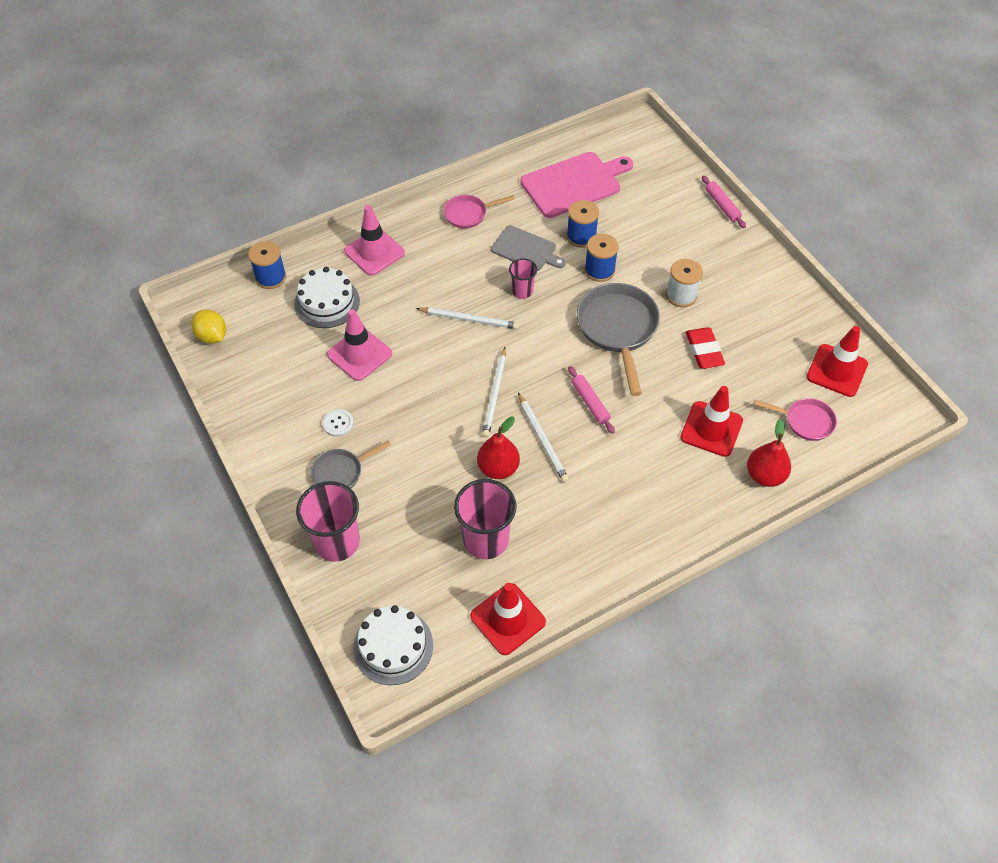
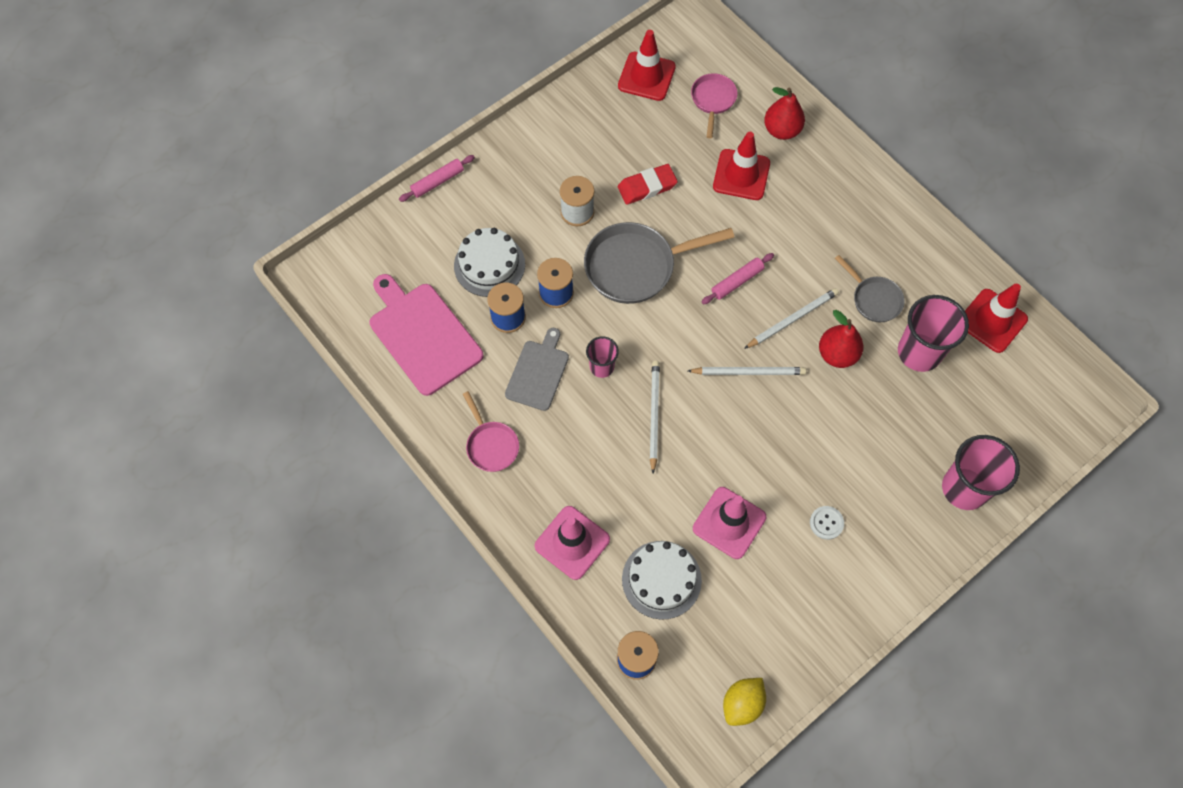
camera: 100 degrees left, 10 degrees up
grey pan [311,440,391,489] -> grey pan moved to [835,255,905,322]
white cake [353,605,433,685] -> white cake moved to [454,228,525,297]

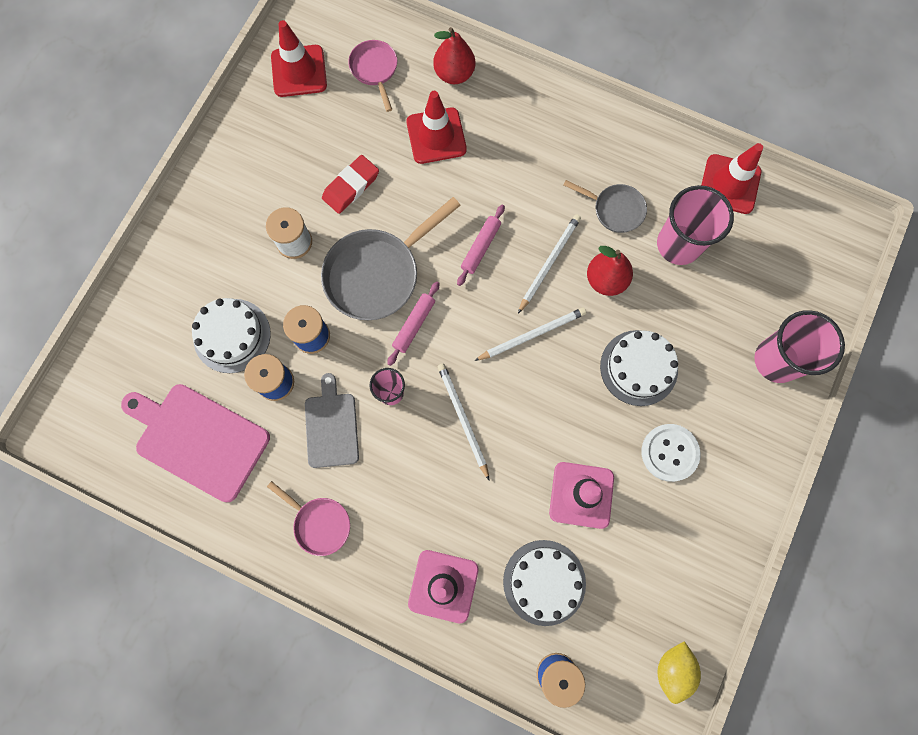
camera: 25 degrees left, 10 degrees up
pink rolling pin [399,155,475,202] -> pink rolling pin moved to [387,281,440,366]
white button [810,506,844,540] -> white button [641,424,701,482], size x1.66
none -> white cake [600,330,678,406]

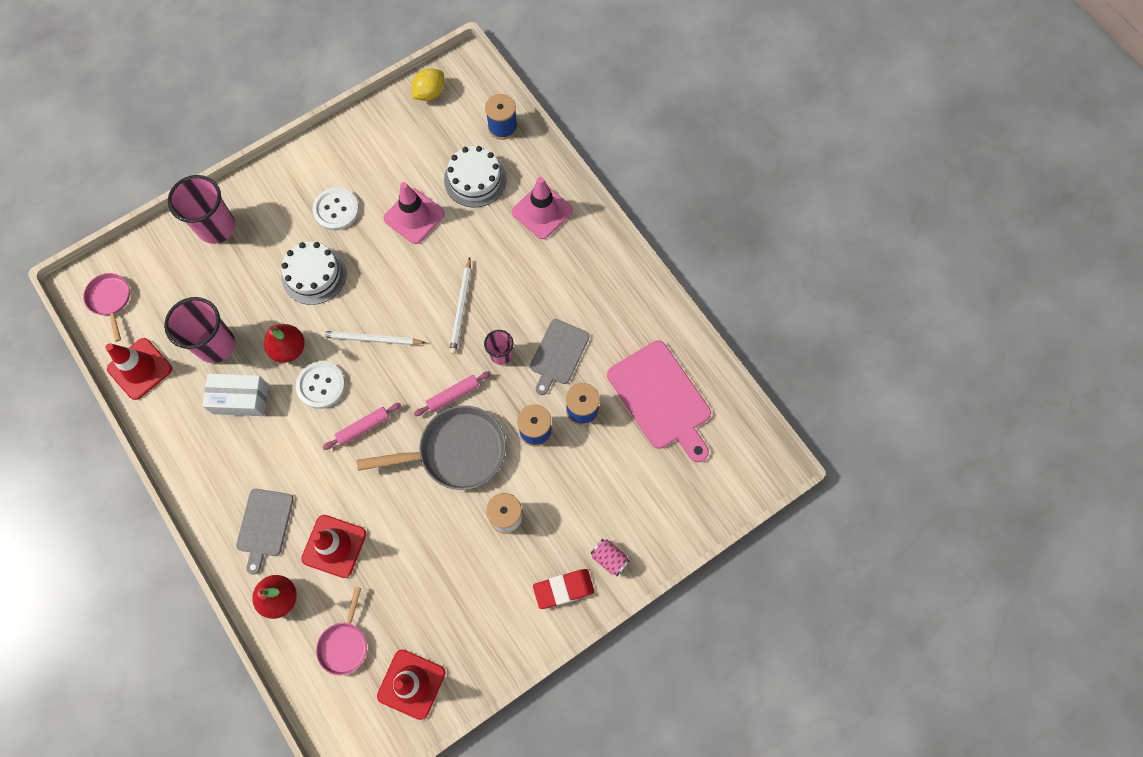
camera: 150 degrees left, 5 degrees down
white cake [192,298,271,373] -> none
pink pan [267,481,350,556] -> pink pan moved to [83,273,130,342]
red eraser [322,155,379,214] -> red eraser moved to [533,569,595,609]
white pencil [518,214,581,314] -> white button [296,361,345,409]
grey pan [563,180,647,233] -> white box [202,374,268,416]
none -> grey cutting board [236,489,294,575]
none -> pink can [591,539,629,576]

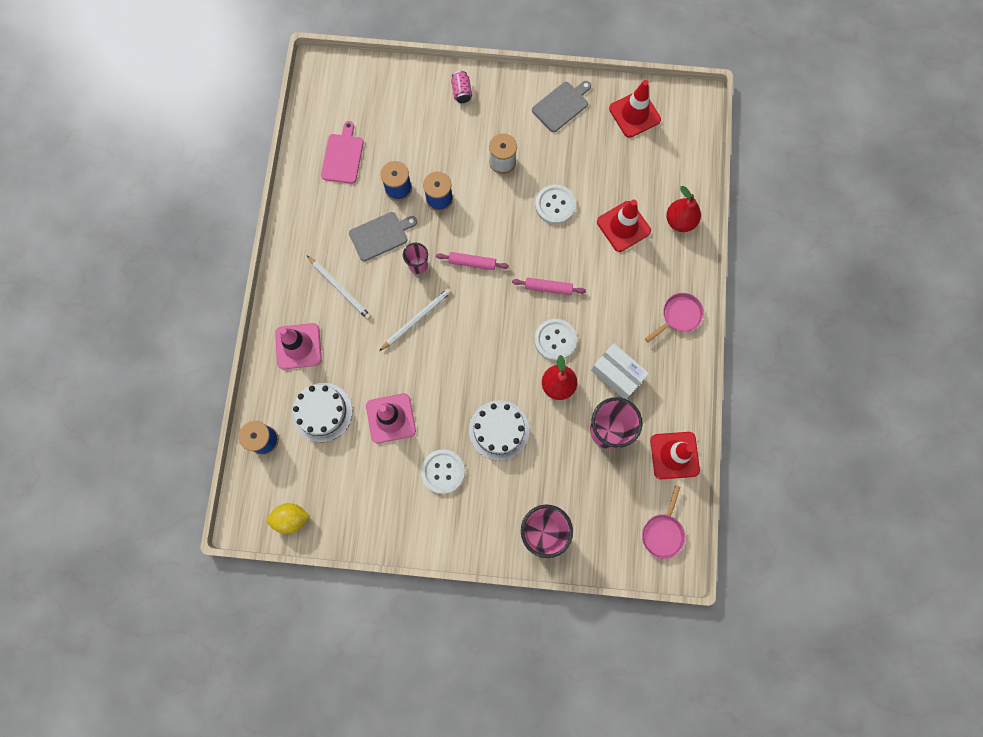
camera: 140 degrees left, 5 degrees up
grey cutting board [236,489,294,575] -> grey cutting board moved to [532,81,591,132]
pink pan [316,587,367,675] -> pink pan moved to [645,293,704,342]
white pencil [321,331,426,345] -> white pencil moved to [307,255,371,320]
grey pan [357,405,506,490] -> none
red eraser [533,569,595,609] -> none
pink cutting board [607,340,711,462] -> pink cutting board [321,121,364,184], size x0.62
none -> white button [535,185,576,224]

